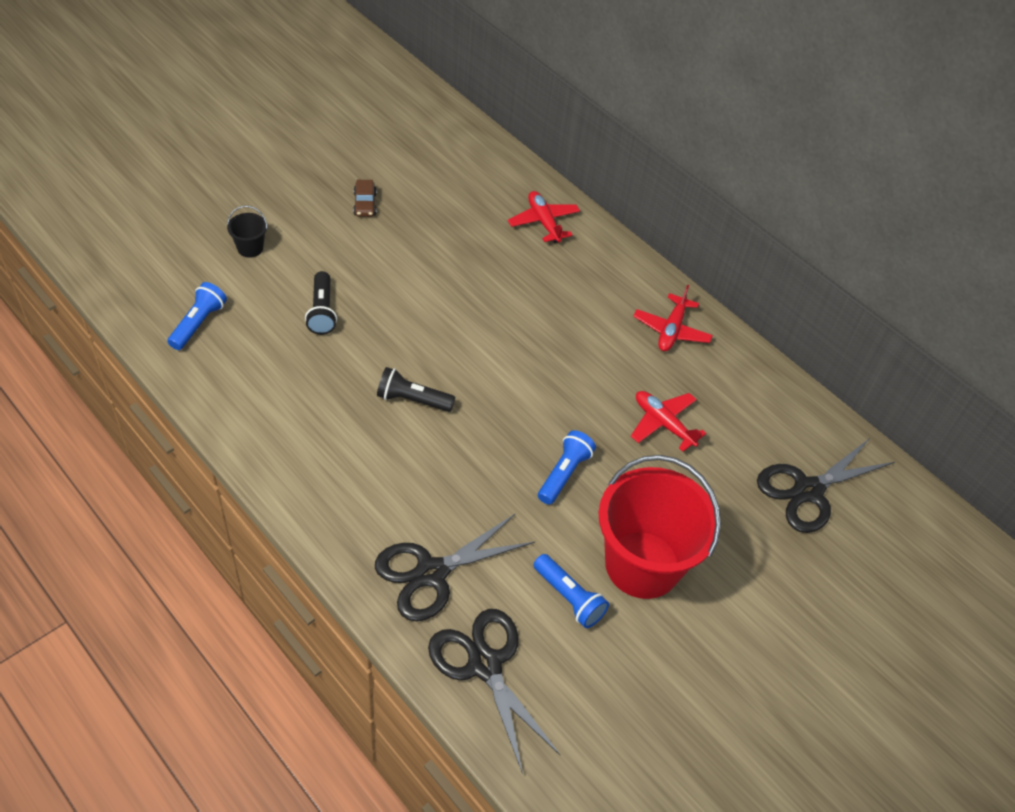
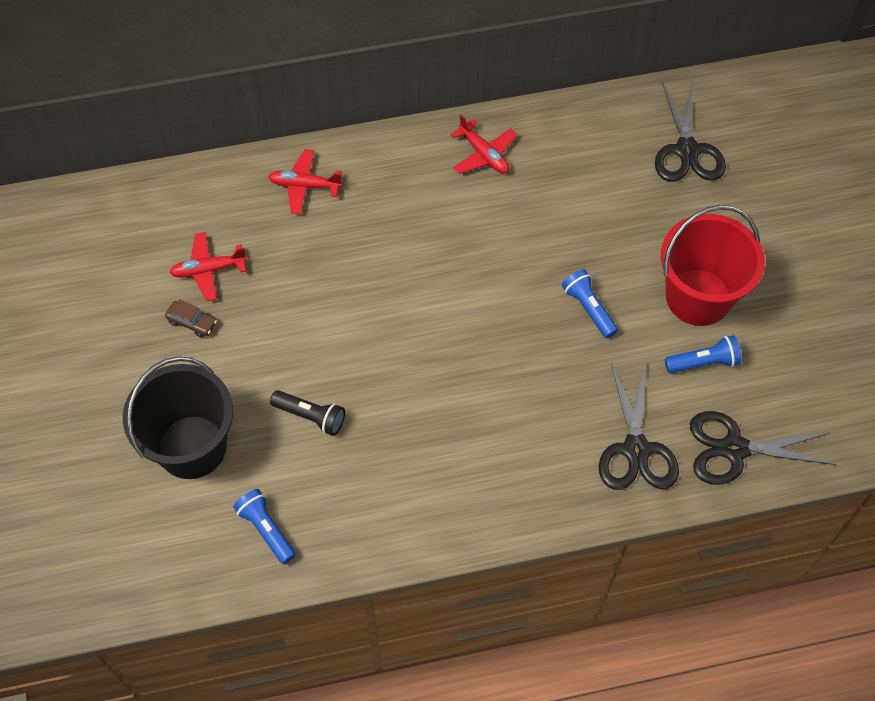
camera: 55 degrees left, 10 degrees up
black bucket [227,206,268,258] -> black bucket [123,356,233,479], size x2.49
black flashlight [377,367,455,412] -> none
red plane [631,391,706,452] -> red plane moved to [170,232,247,301]

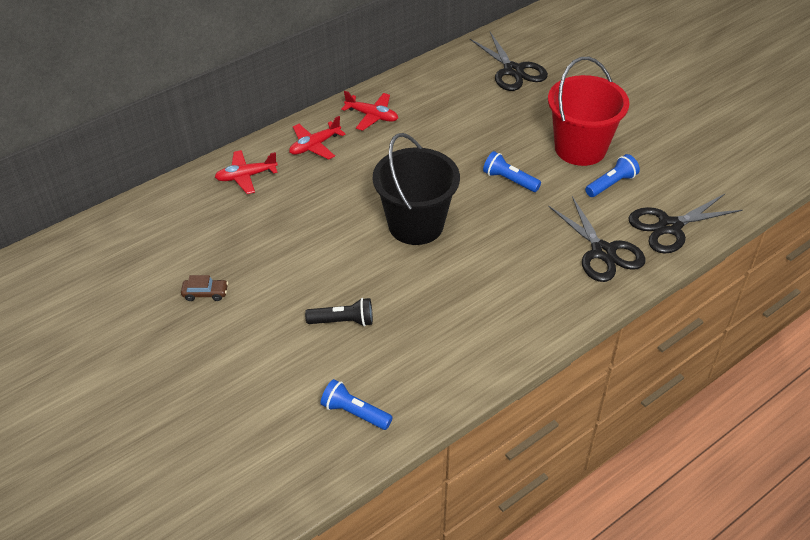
camera: 25 degrees left, 15 degrees down
black bucket [123,356,233,479] -> black bucket moved to [373,133,460,245]
red plane [170,232,247,301] -> red plane moved to [289,116,346,160]

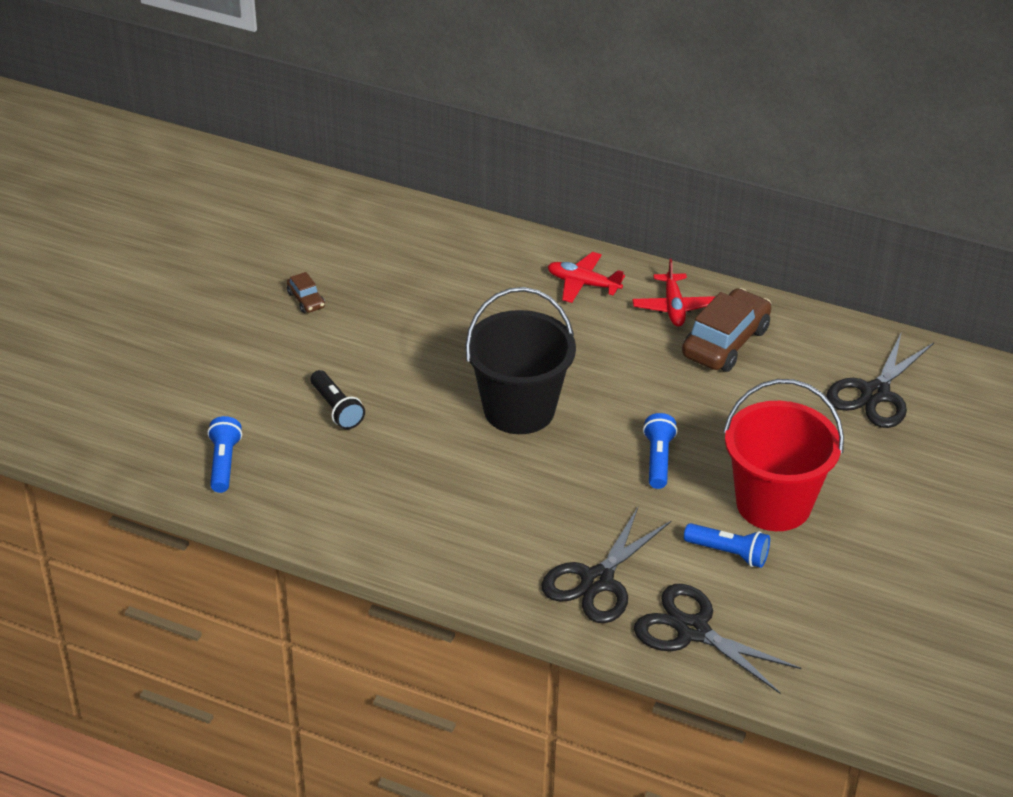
camera: 60 degrees right, 5 degrees down
red plane [215,150,278,194] -> none
none -> brown car [682,288,771,372]

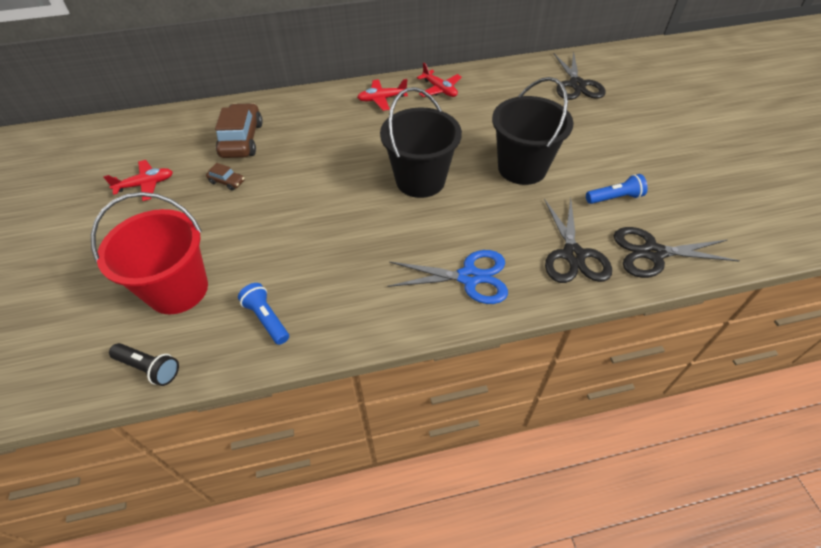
camera: 35 degrees left, 10 degrees up
black flashlight [311,370,365,430] -> black flashlight moved to [109,343,179,386]
blue flashlight [643,413,678,489] -> black bucket [492,77,574,185]
brown car [682,288,771,372] -> brown car moved to [215,103,263,158]
red bucket [723,379,844,531] -> red bucket moved to [91,192,208,314]
none -> red plane [103,160,173,201]
none -> blue scissors [387,250,508,304]

